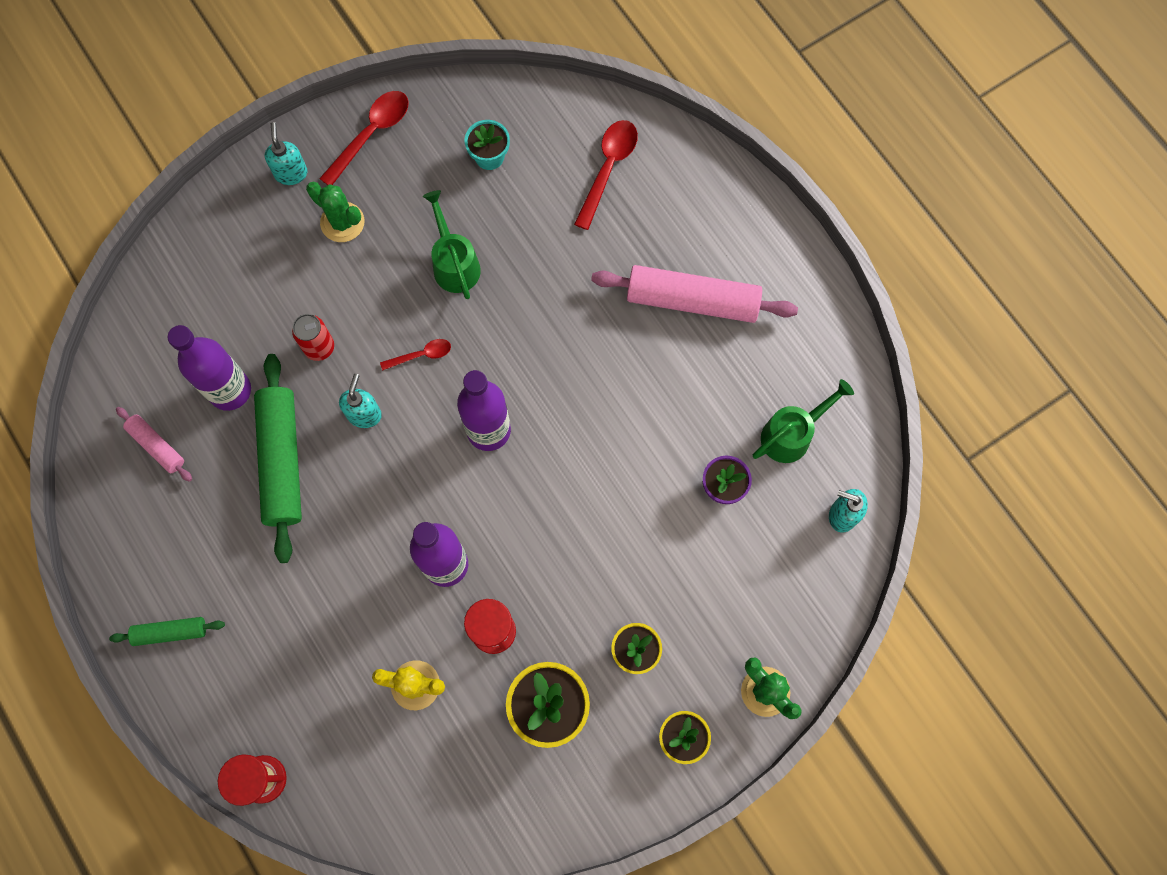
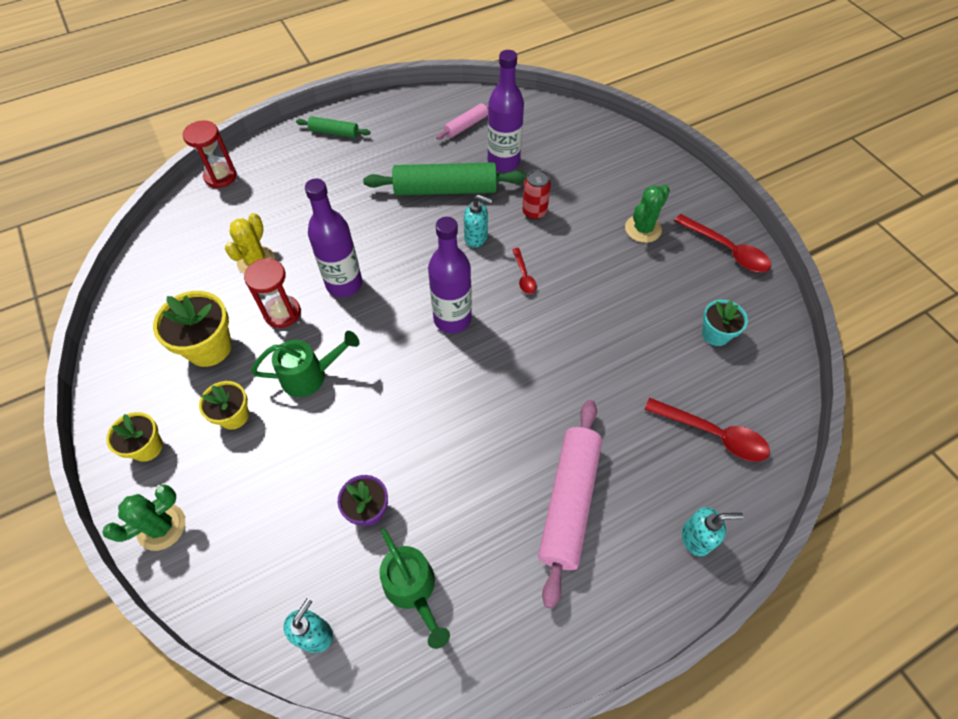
camera: 95 degrees right, 15 degrees down
green rolling pin [109,617,225,646] -> green rolling pin turned 75 degrees counterclockwise [296,116,371,138]
turquoise soap dispenser [265,122,307,185] -> turquoise soap dispenser moved to [682,507,743,557]
green watering can [423,190,481,299] -> green watering can moved to [251,331,359,397]

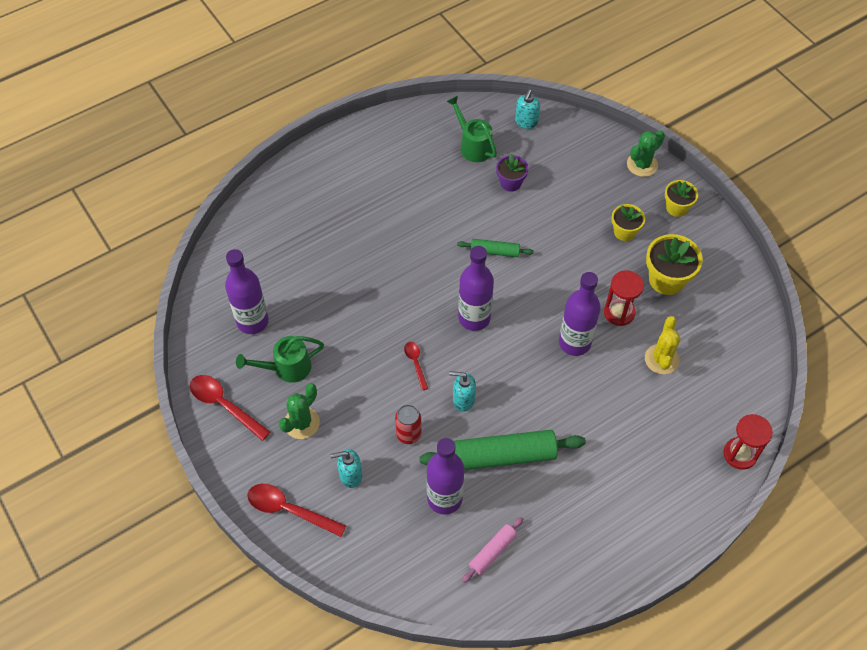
camera: 175 degrees right, 0 degrees up
green watering can [251,331,359,397] -> green watering can moved to [236,336,324,383]
green rolling pin [296,116,371,138] -> green rolling pin moved to [457,239,534,257]
pink rolling pin [538,400,602,609] -> none
red spoon [644,398,770,462] -> red spoon moved to [247,484,346,537]
turquoise soap dispenser [682,507,743,557] -> turquoise soap dispenser moved to [330,449,362,488]
turquoise flower pot [702,300,748,346] -> purple bottle [225,249,269,334]

